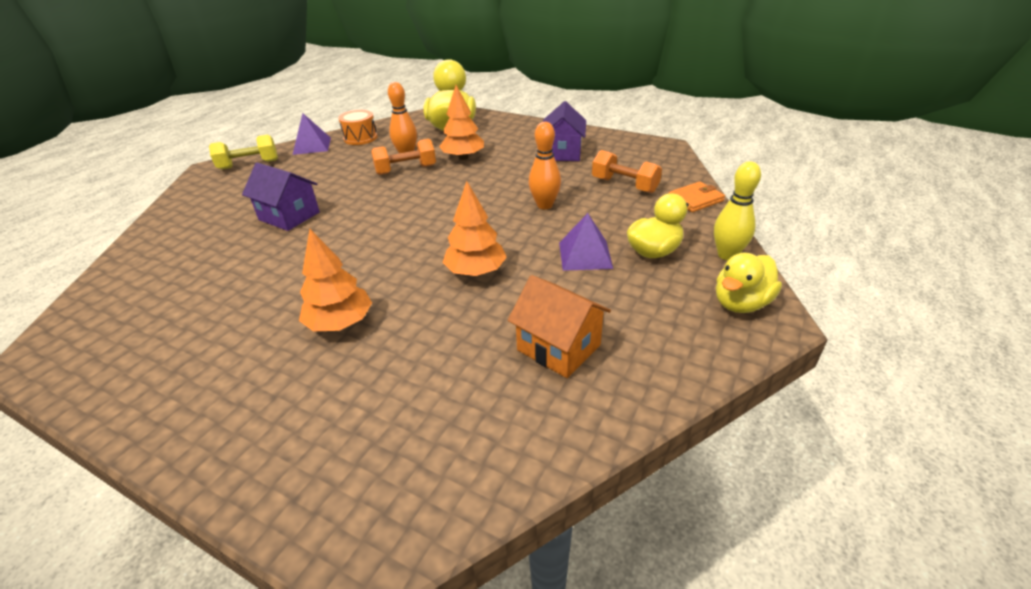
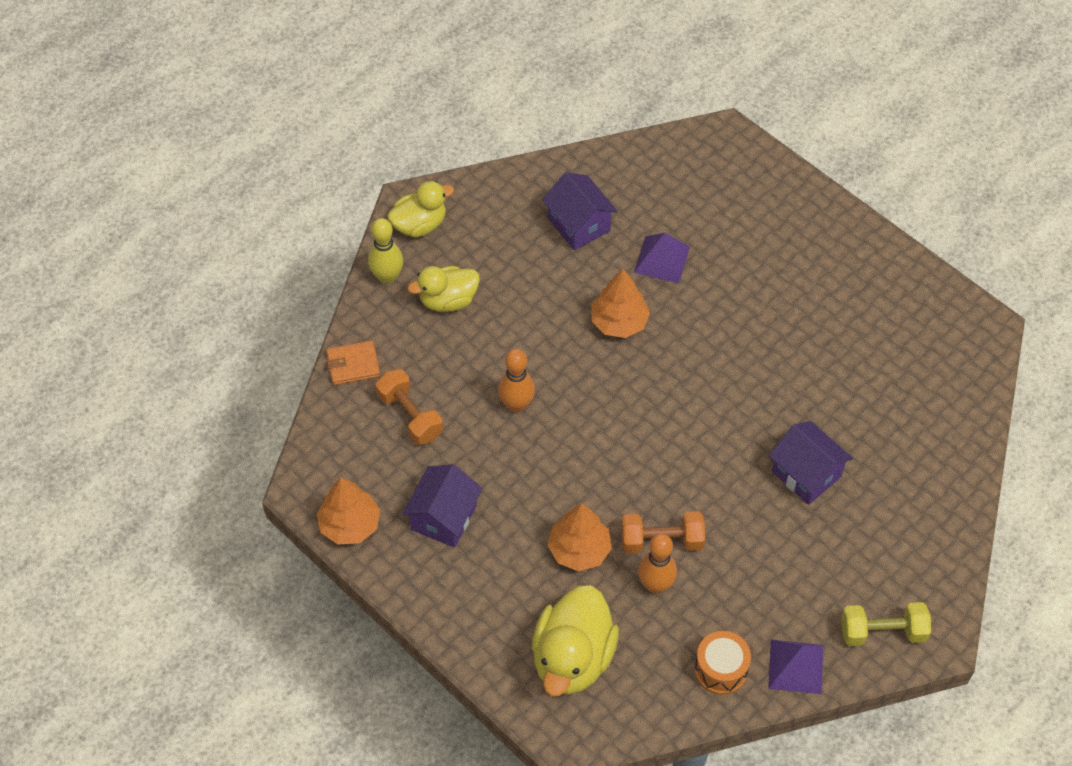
camera: 165 degrees left, 20 degrees up
orange tree [299,229,372,331] -> orange tree moved to [317,477,380,545]
orange house [508,275,611,378] -> purple house [542,172,618,250]
purple pyramid [559,213,613,271] -> purple pyramid moved to [634,233,690,284]

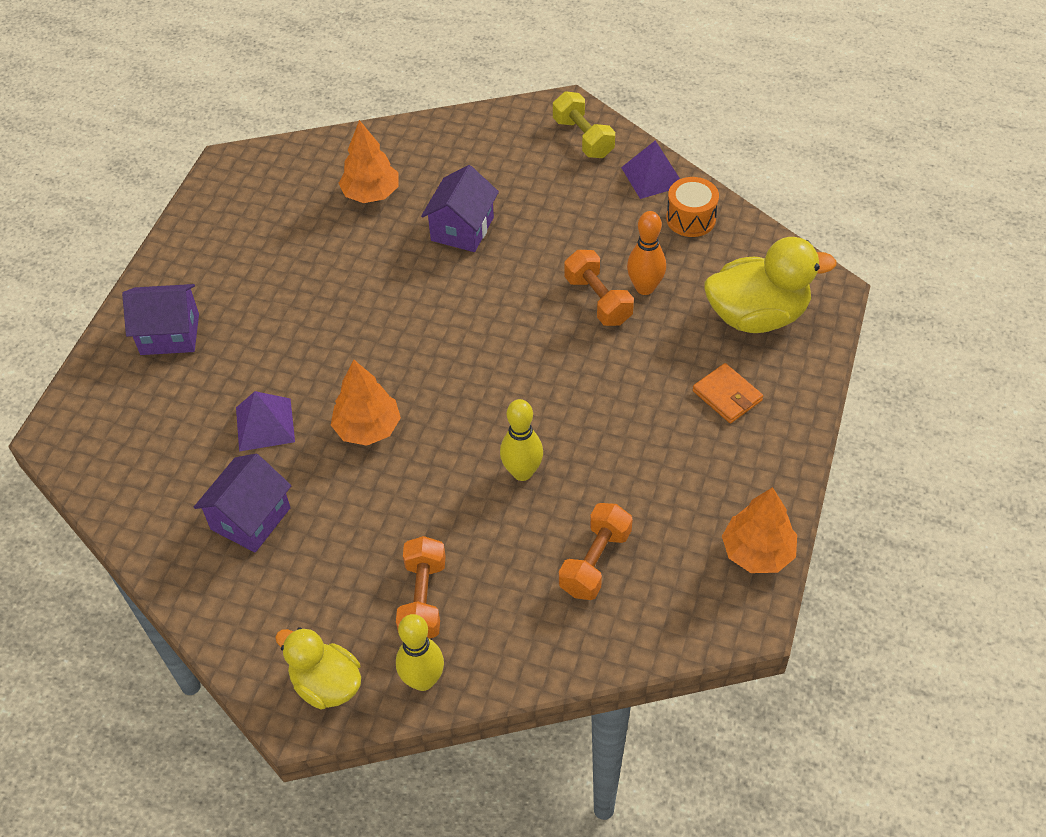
camera: 115 degrees left, 5 degrees down
orange wallet [326,340,380,385] -> orange wallet moved to [692,363,763,423]
purple house [402,464,483,548] -> purple house moved to [122,284,199,355]
yellow duck [408,266,480,312] -> orange dumbbell [396,536,446,639]
orange bowling pin [498,349,535,413] -> yellow bowling pin [500,399,543,481]
orange tree [548,503,612,571] -> orange tree moved to [339,120,399,203]

